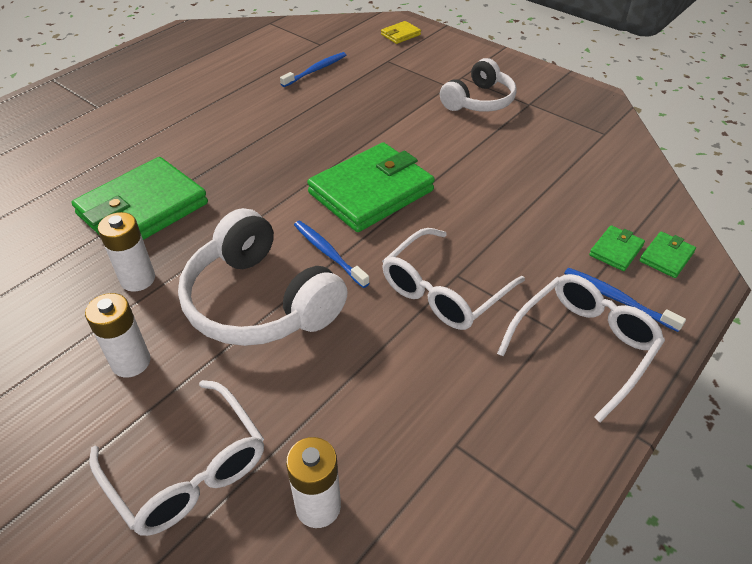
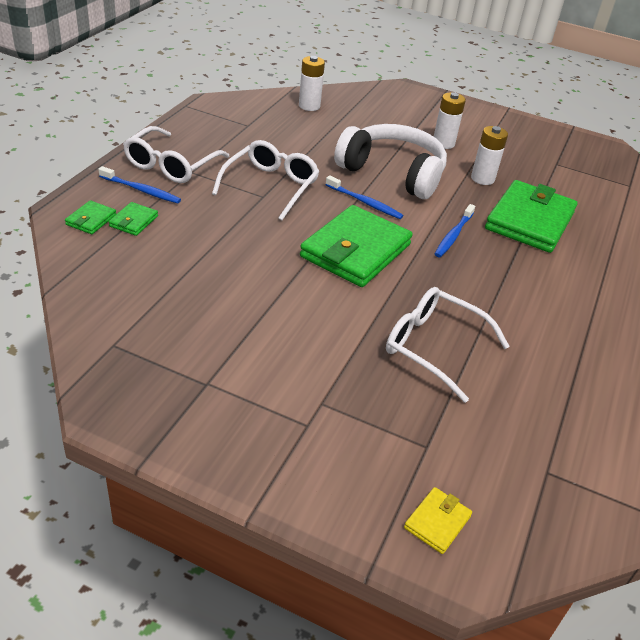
camera: 160 degrees right, 5 degrees down
white glasses [90,380,264,536] -> white glasses moved to [386,287,510,403]
blue toothbrush [280,52,346,87] -> blue toothbrush moved to [435,204,475,257]
white headphones [440,58,517,112] -> none

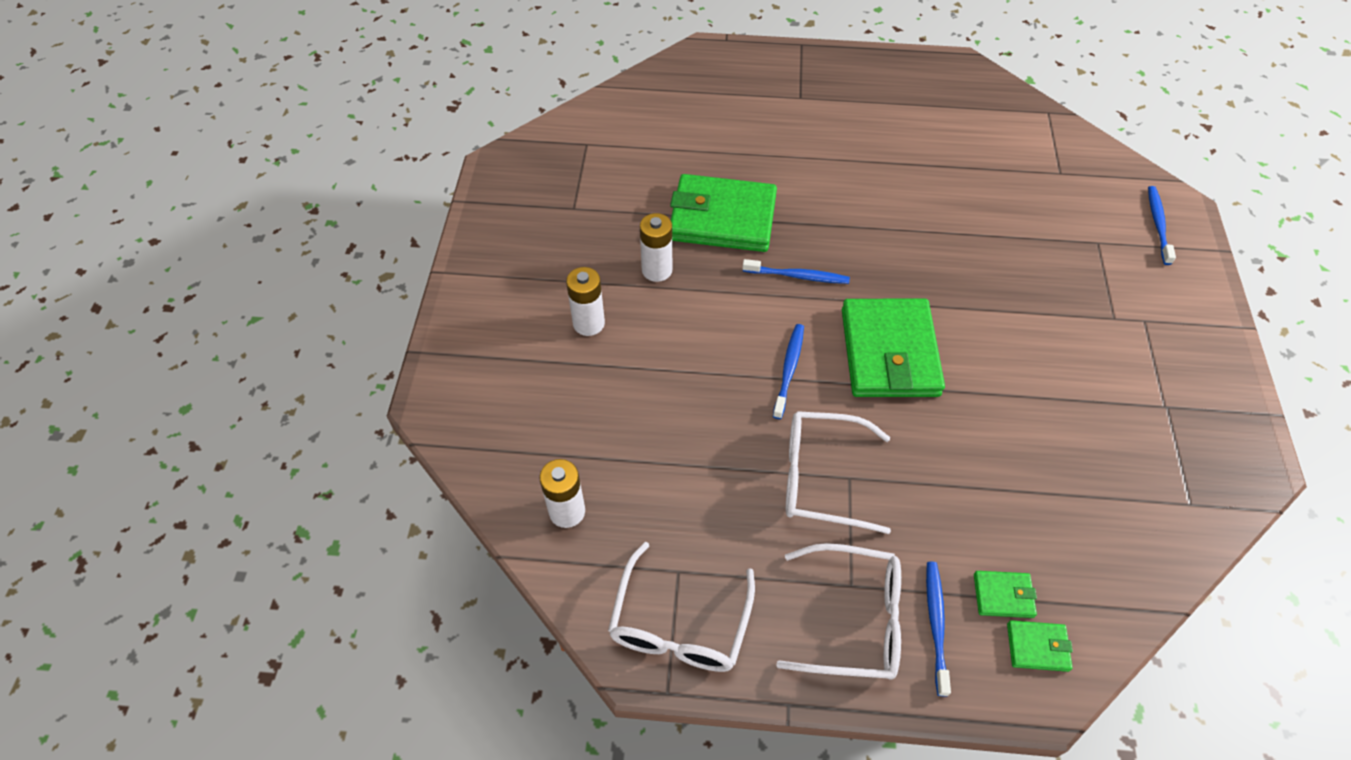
camera: 105 degrees left, 15 degrees up
green wallet [300,205,413,287] -> green wallet turned 75 degrees clockwise [842,299,945,397]
white headphones [334,124,447,199] -> none
white glasses [386,287,510,403] -> white glasses moved to [608,542,755,672]
yellow wallet [404,487,472,554] -> blue toothbrush [1148,186,1176,265]

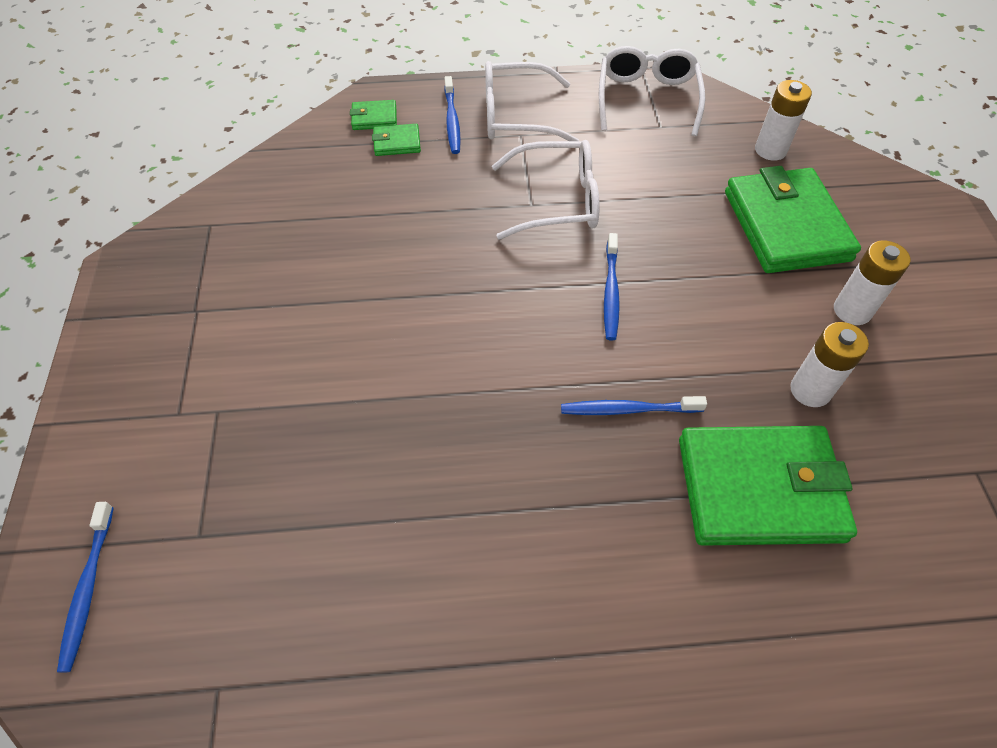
camera: 170 degrees right, 0 degrees up
green wallet [842,299,945,397] -> green wallet moved to [725,166,861,273]

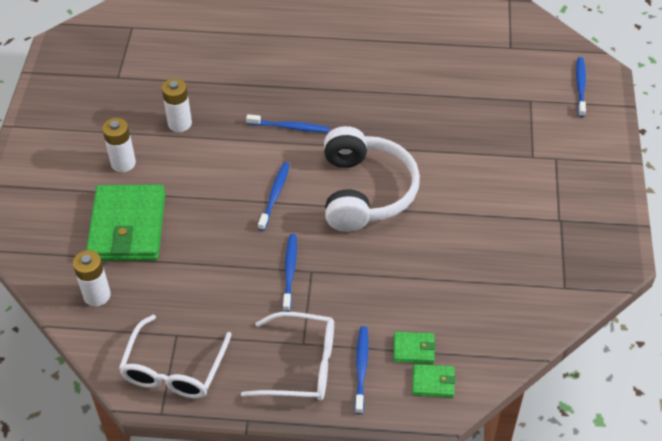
camera: 170 degrees left, 5 degrees down
white glasses [492,140,600,240] -> blue toothbrush [283,234,297,312]
green wallet [679,426,857,546] -> none
none -> white headphones [324,126,420,232]

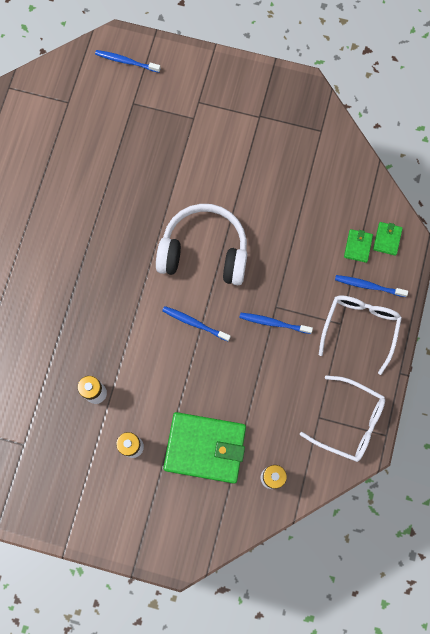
camera: 80 degrees left, 25 degrees up
blue toothbrush [246,114,330,133] -> none

